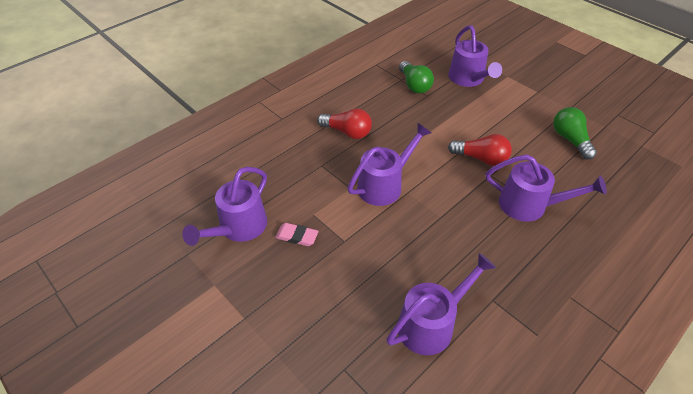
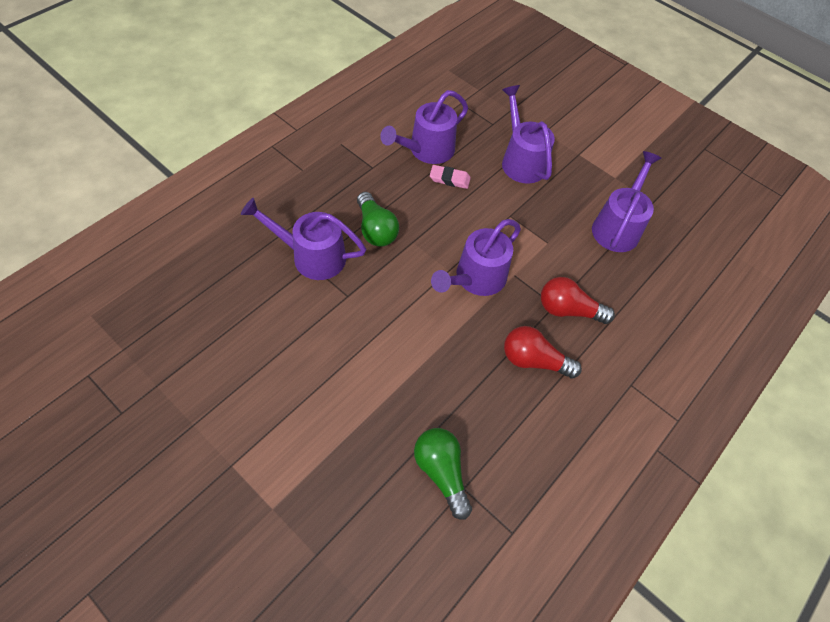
camera: 170 degrees right, 10 degrees up
pink eraser [275,223,319,246] -> pink eraser moved to [430,165,471,189]
purple watering can [448,25,502,87] -> purple watering can moved to [502,85,555,184]
red light bulb [448,134,512,166] -> red light bulb moved to [541,277,615,324]
green light bulb [553,107,597,160] -> green light bulb moved to [357,192,399,247]

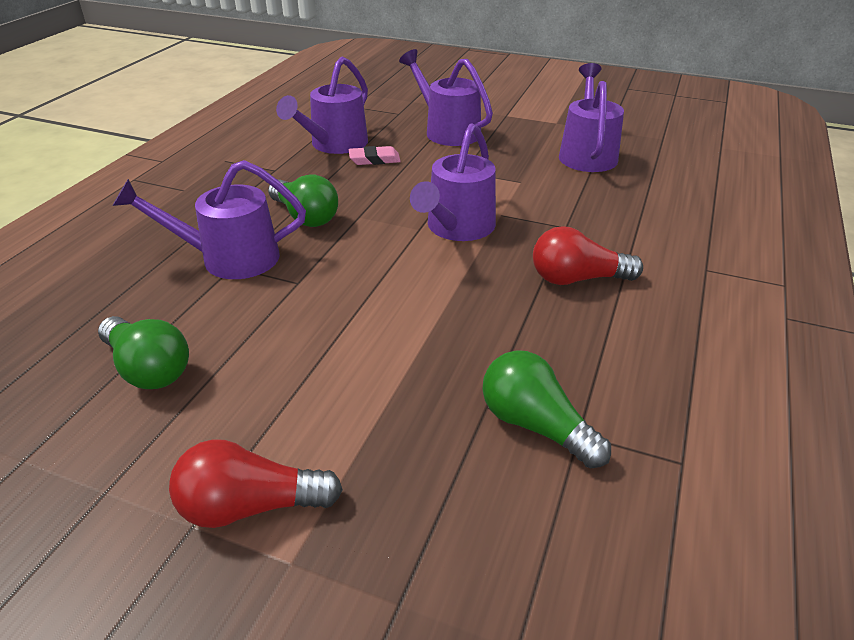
camera: 15 degrees left, 20 degrees down
red light bulb [541,277,615,324] -> red light bulb moved to [169,439,343,528]
none -> green light bulb [98,316,189,389]

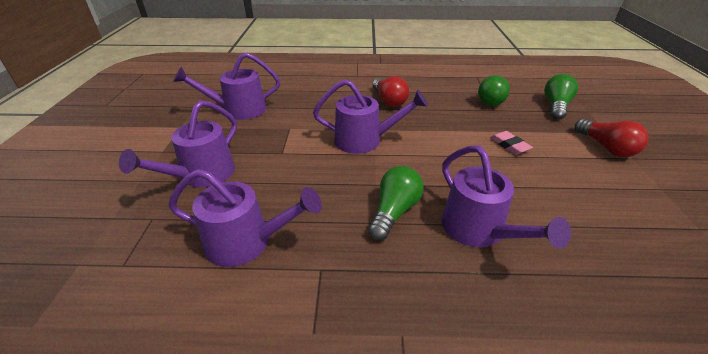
camera: 110 degrees left, 0 degrees up
green light bulb [98,316,189,389] -> green light bulb moved to [544,74,578,120]
pink eraser [349,146,401,165] -> pink eraser moved to [490,131,533,155]

